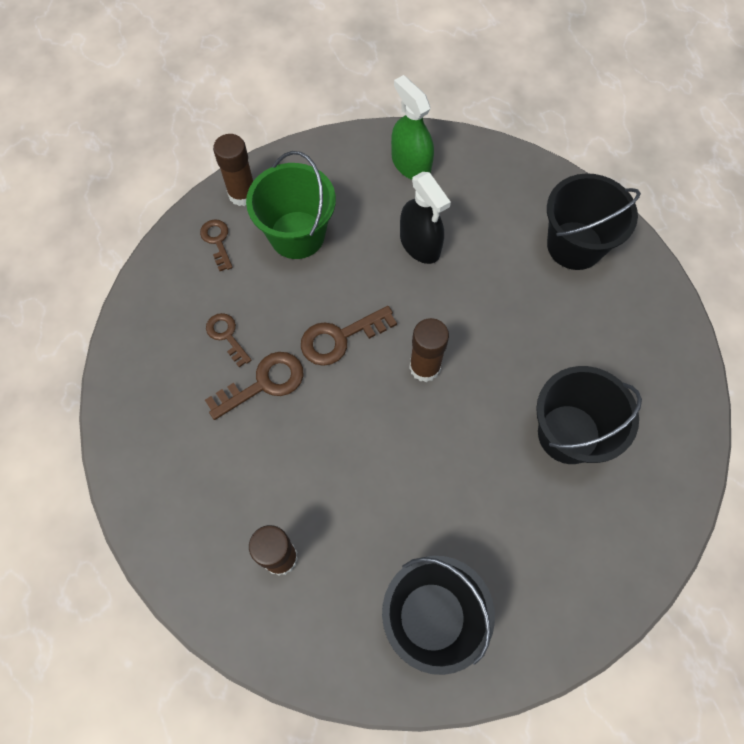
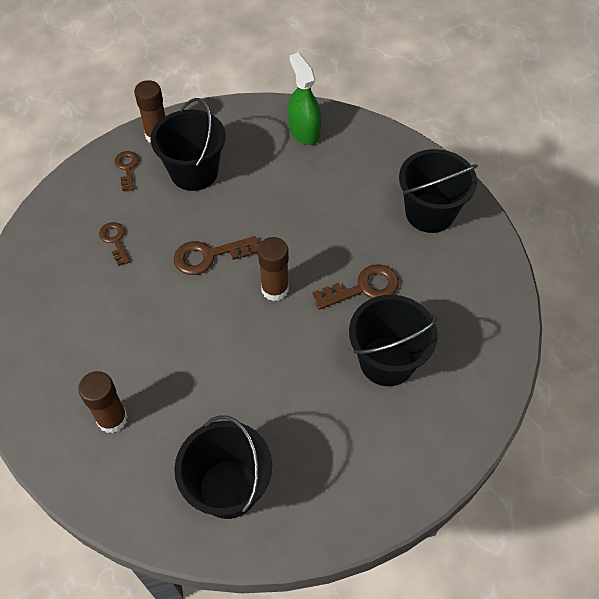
camera: 10 degrees right, 10 degrees down
brown key [205,352,304,420] -> brown key moved to [313,264,399,310]
green bucket [246,151,336,259] -> black bucket [151,98,226,191]
black spray bottle [400,172,451,264] -> none

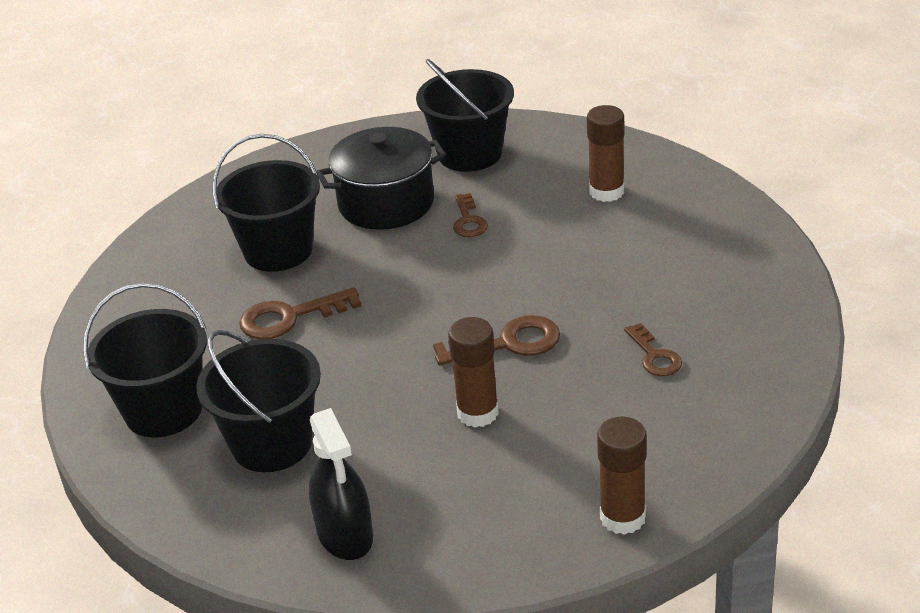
camera: 175 degrees left, 20 degrees down
brown key [114,151,138,191] -> brown key moved to [453,193,488,237]
black bucket [151,98,226,191] -> black bucket moved to [196,330,321,472]
brown glue stick [258,237,289,301] -> brown glue stick moved to [448,317,499,427]
green spray bottle [288,53,321,145] -> black spray bottle [309,408,373,560]
none -> black pot [316,127,446,230]

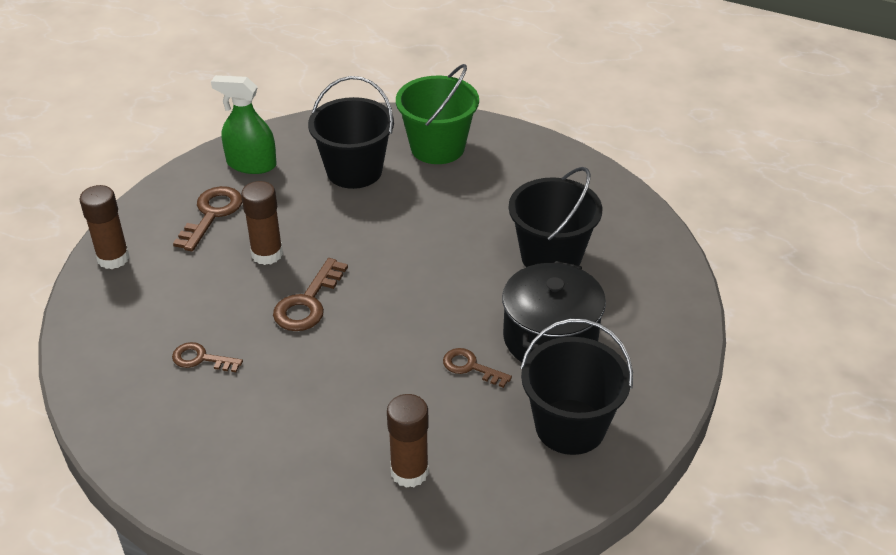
camera: 125 degrees right, 5 degrees up
black bucket [83,283,207,437] -> green bucket [396,64,479,164]
brown key [239,287,362,339] -> brown key moved to [173,186,242,251]
black spray bottle [309,408,373,560] -> green spray bottle [211,75,277,174]

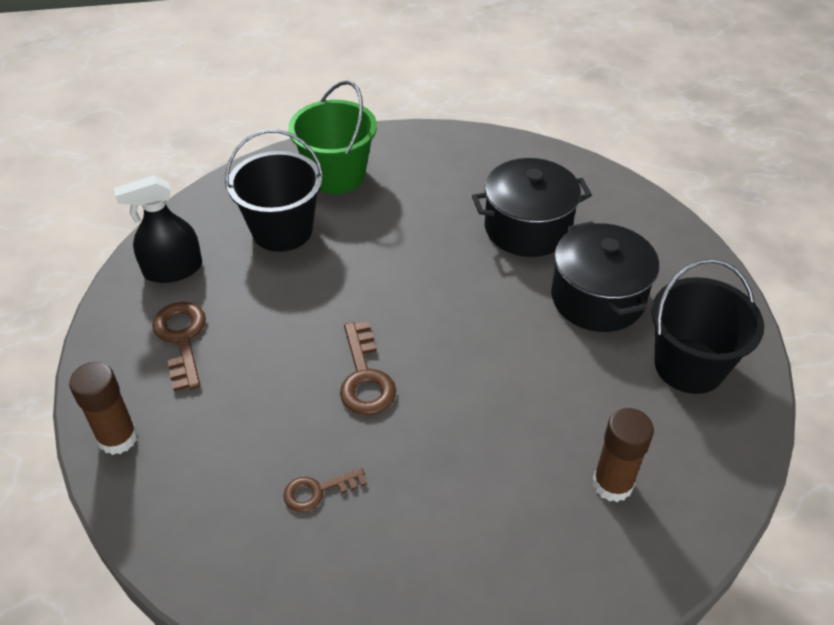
camera: 35 degrees left, 5 degrees up
green spray bottle [211,75,277,174] -> black spray bottle [114,175,202,283]
brown glue stick [241,181,283,265] -> none
brown key [443,348,512,388] -> none
black bucket [509,167,602,267] -> black pot [472,158,592,257]

